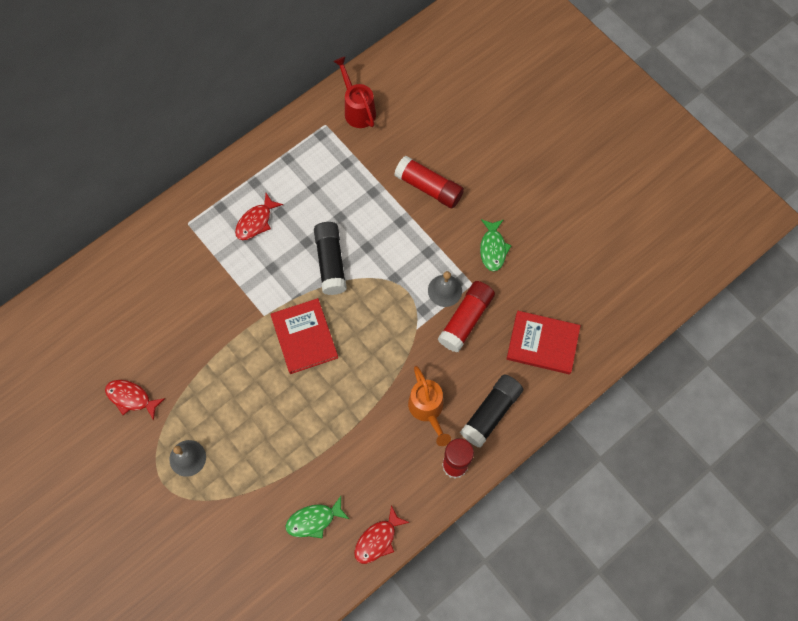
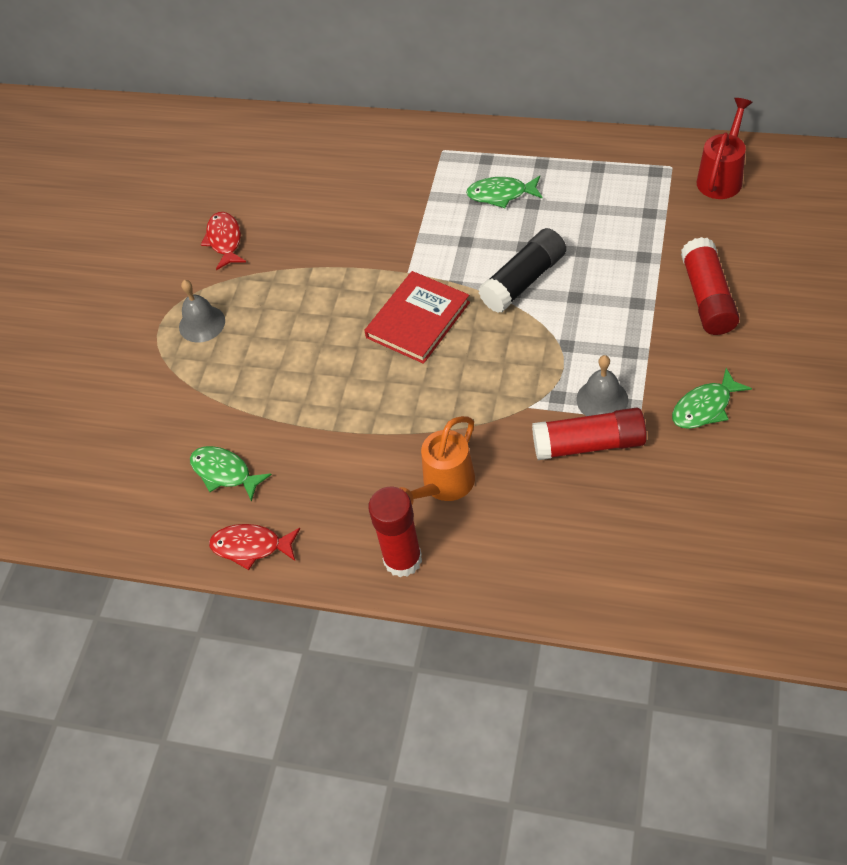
camera: 60 degrees right, 15 degrees down
red fish [235,193,283,240] -> green fish [466,176,543,208]
black glue stick [460,374,523,448] -> none
red book [507,311,581,374] -> none

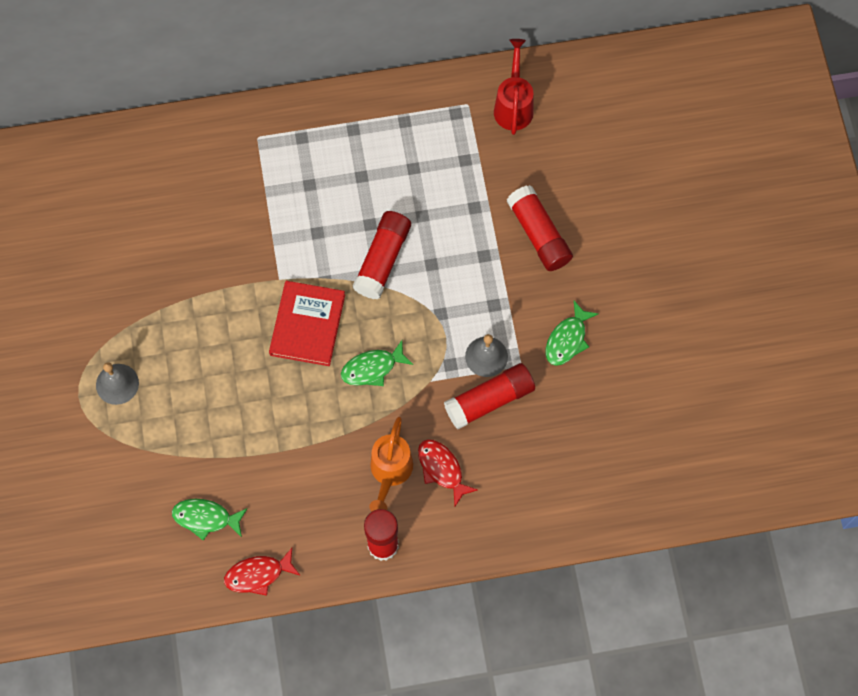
camera: 30 degrees left, 15 degrees up
red fish [201,212,246,270] -> red fish moved to [418,439,478,506]
green fish [466,176,543,208] -> green fish moved to [341,340,413,386]
black glue stick [478,228,566,313] -> red glue stick [353,211,411,299]

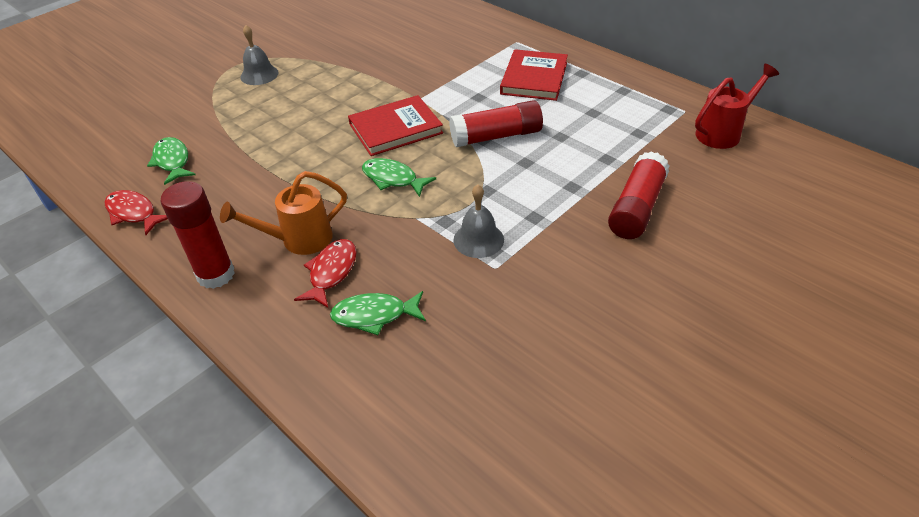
camera: 55 degrees right, 25 degrees down
red glue stick [444,363,535,429] -> none
green fish [546,301,598,366] -> green fish moved to [330,291,426,335]
none -> red book [500,49,568,101]

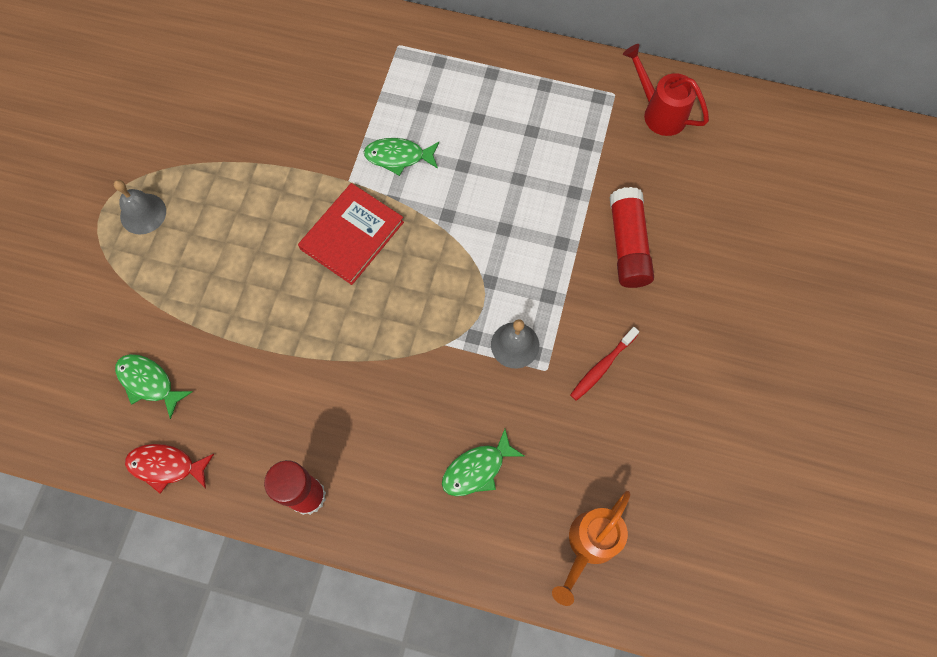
camera: 30 degrees left, 25 degrees up
orange watering can [220,171,347,255] -> orange watering can moved to [552,491,630,606]
red fish [294,239,357,308] -> none
green fish [362,158,436,197] -> green fish moved to [364,138,439,176]
red glue stick [449,100,543,147] -> none
red book [500,49,568,101] -> none
red watering can [695,64,779,149] -> red watering can turned 75 degrees counterclockwise [623,44,709,136]
none -> red toothbrush [570,327,639,401]

